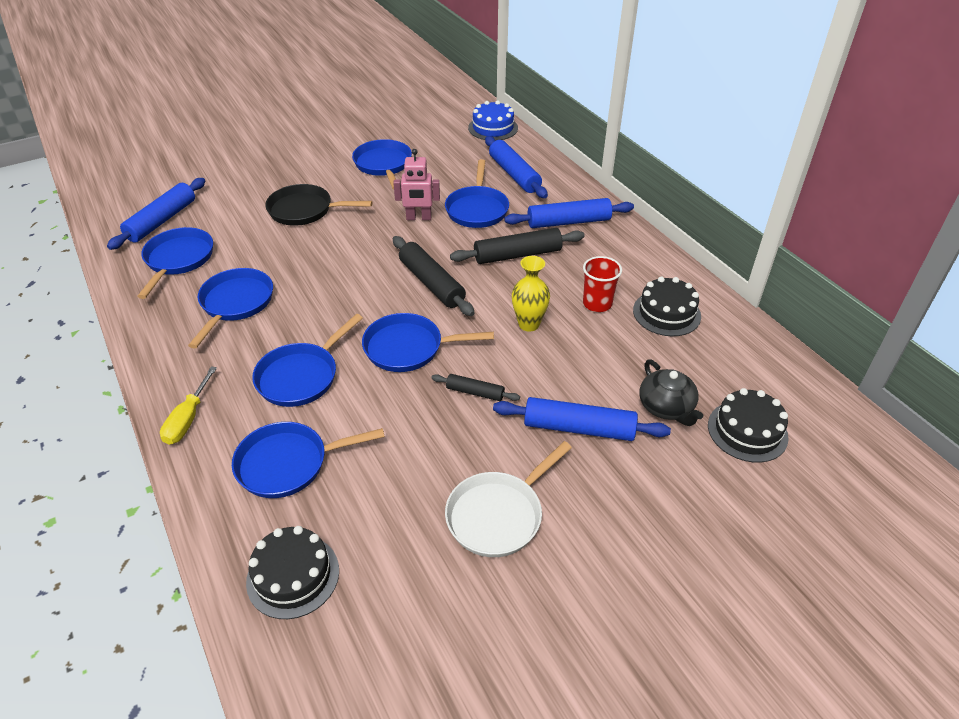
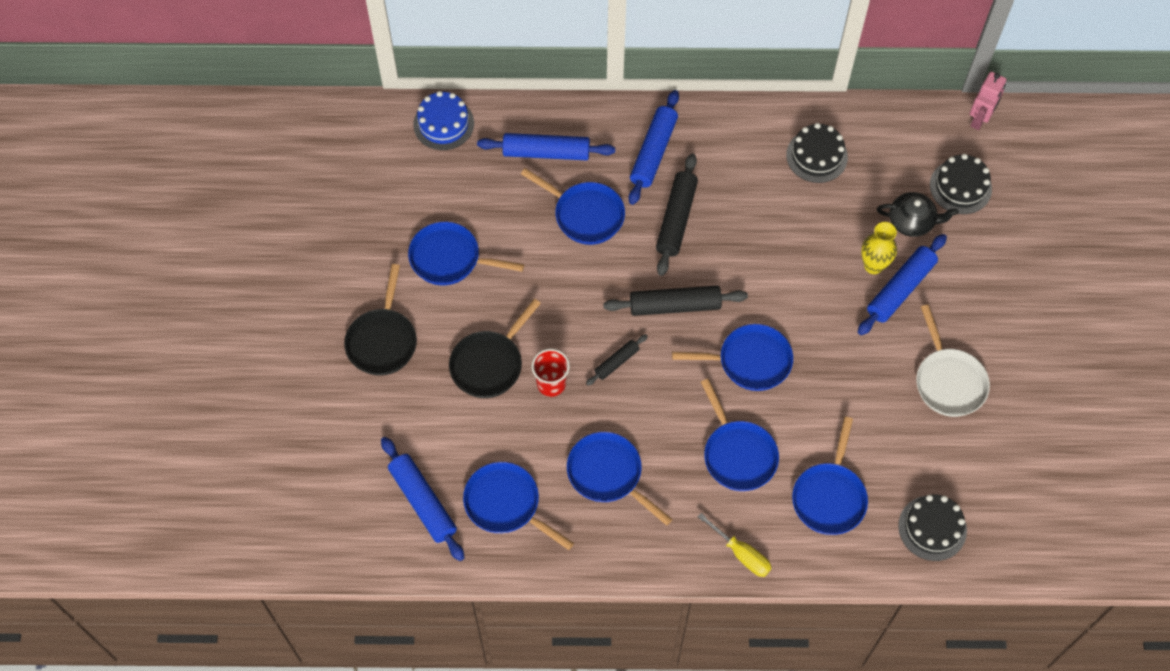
camera: 60 degrees left, 20 degrees up
blue pan [362,313,494,372] -> blue pan turned 120 degrees counterclockwise [672,324,793,391]
pink robot [393,149,440,220] -> pink robot moved to [970,72,1006,130]
black rolling pin [431,374,520,401] -> black rolling pin moved to [586,334,648,386]
yellow vase [512,256,550,332] -> yellow vase moved to [861,222,897,274]
red cup [583,256,622,312] -> red cup moved to [532,349,570,397]
none -> black pan [344,264,417,376]

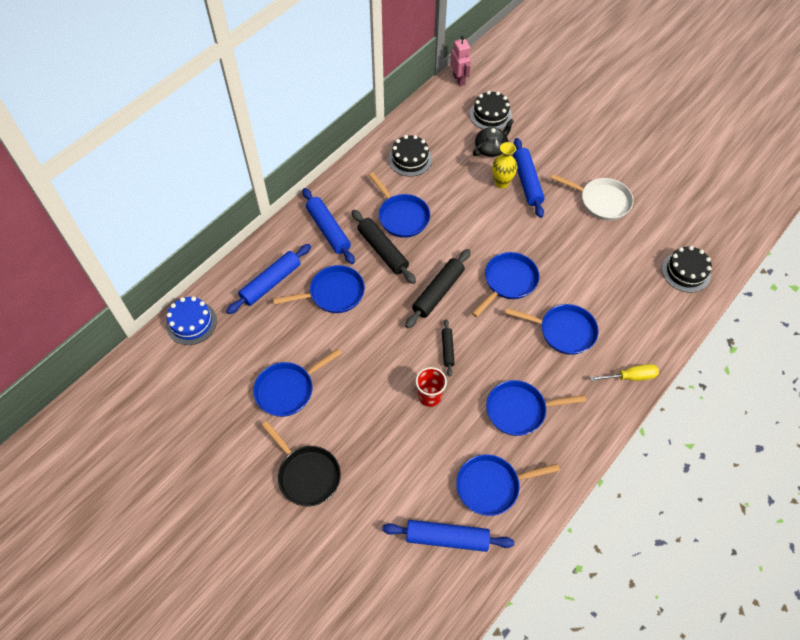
camera: 50 degrees left, 5 degrees down
black pan [449,299,541,398] -> none
blue pan [792,417,868,535] -> blue pan moved to [369,172,430,238]

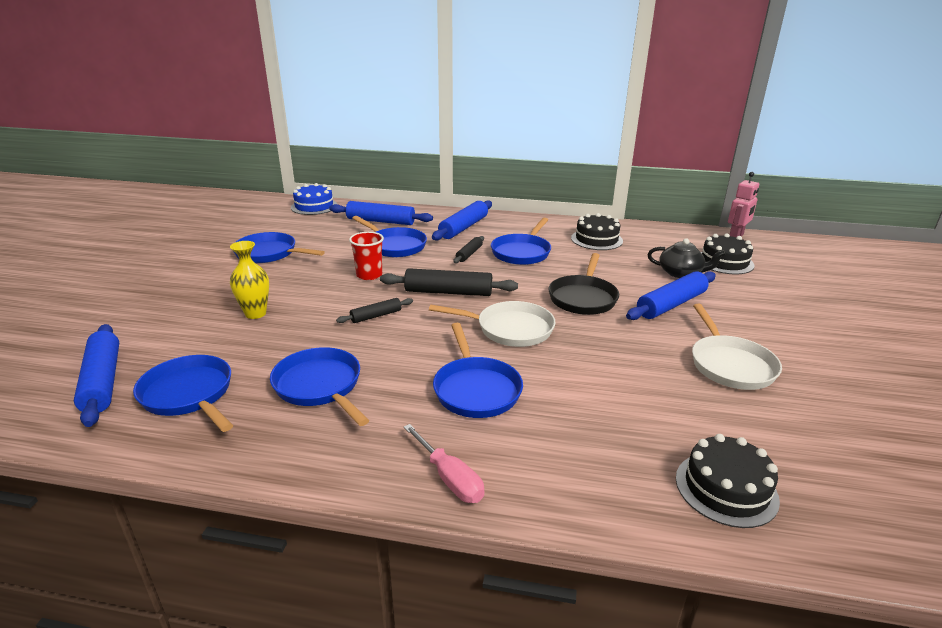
camera: 60 degrees right, 30 degrees down
black pan [261,421,341,507] -> black pan moved to [548,253,619,315]
black rolling pin [352,210,416,284] -> black rolling pin [453,236,484,263], size x0.55
red cup [416,367,447,407] -> red cup moved to [349,232,384,280]
blue pan [472,252,539,317] -> white pan [429,301,556,347]
yellow vase [492,142,518,189] -> yellow vase moved to [230,241,269,319]
yellow screwdriver [590,364,659,381] -> pink screwdriver [404,424,485,503]

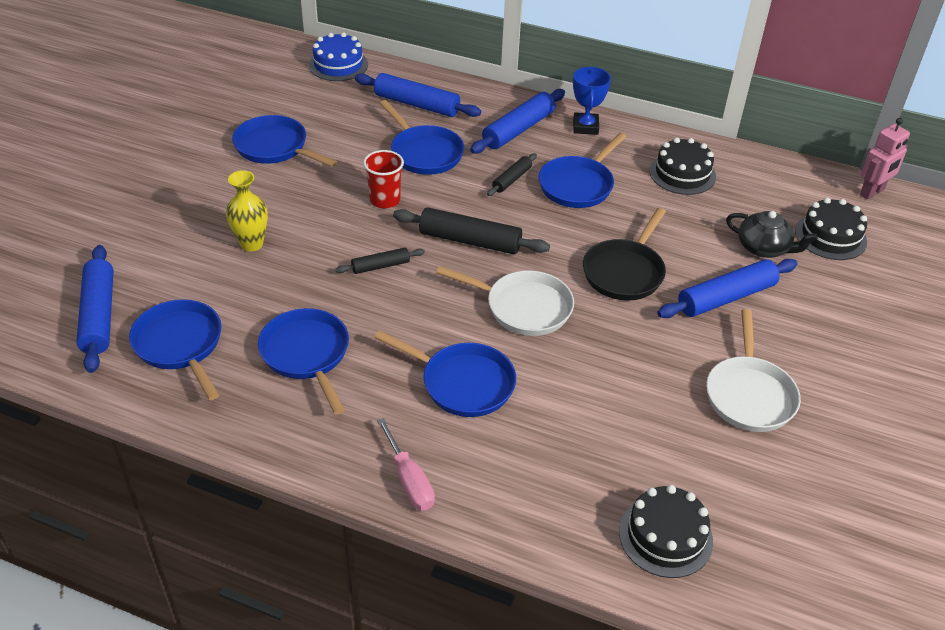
camera: 10 degrees right, 15 degrees up
blue pan [433,323,523,418] -> blue pan turned 60 degrees counterclockwise [374,330,516,417]
none -> blue trophy [573,67,611,135]

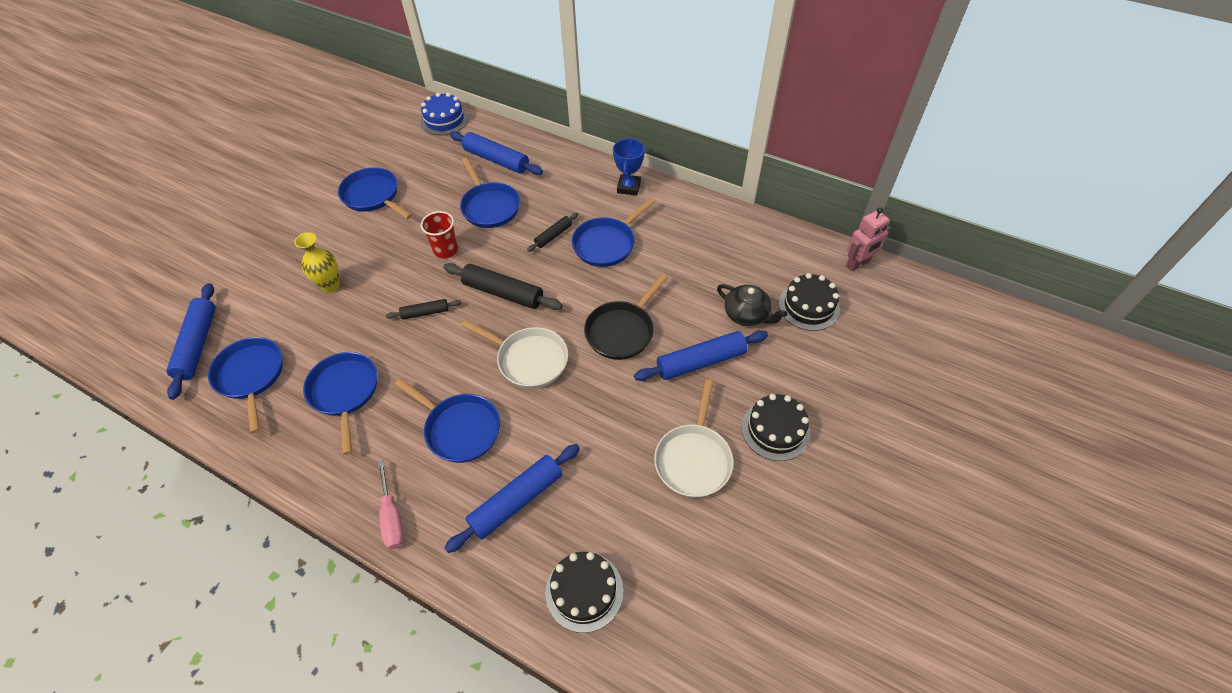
camera: 10 degrees right, 10 degrees up
blue rolling pin [470,89,565,154] -> blue rolling pin moved to [444,444,580,553]
black cake [649,137,716,195] -> black cake moved to [741,394,811,461]

